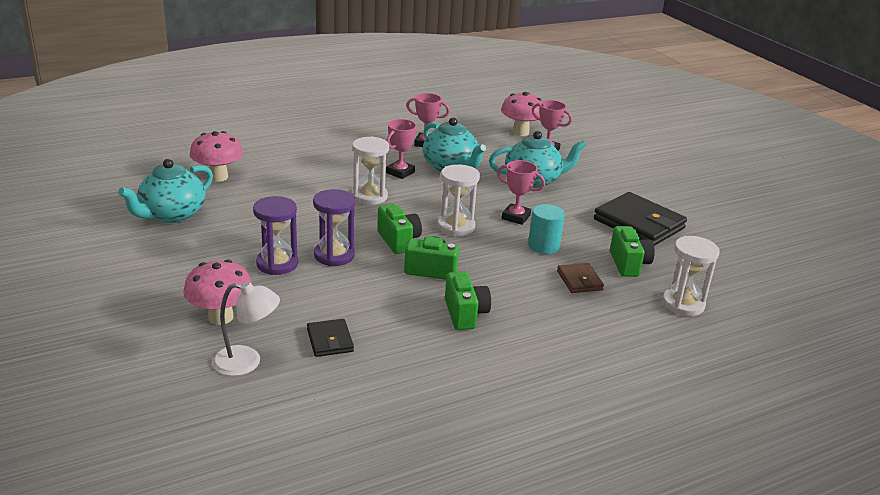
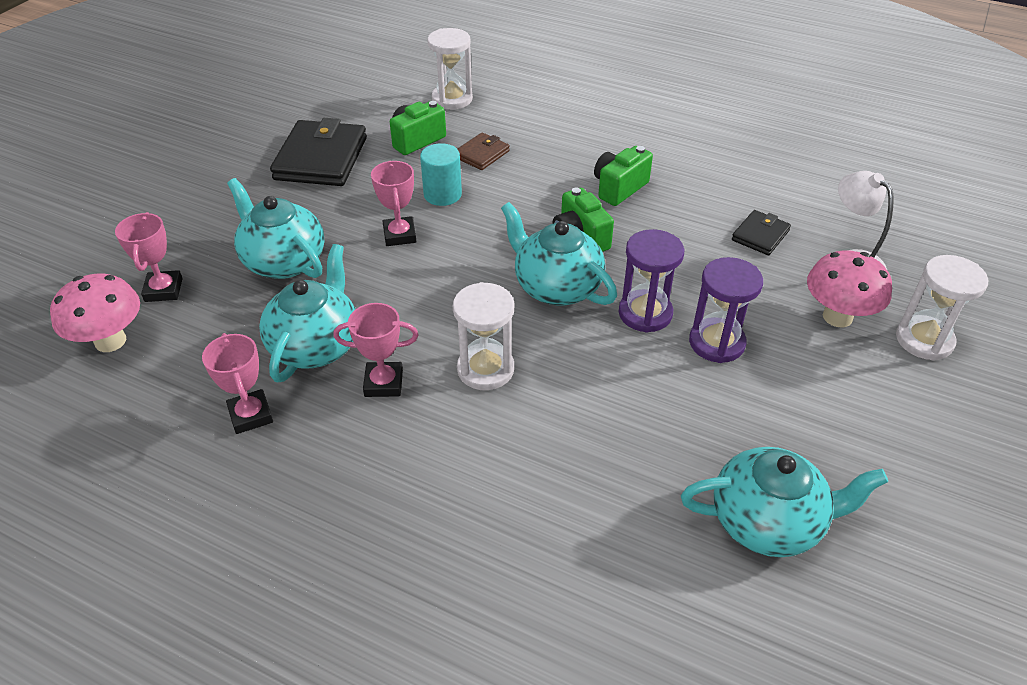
camera: 125 degrees left, 15 degrees up
pink mushroom [190,131,243,182] -> none
green camera [377,204,422,254] -> turquoise teapot [501,202,617,305]
white hourglass [438,164,480,236] -> white hourglass moved to [896,255,988,360]

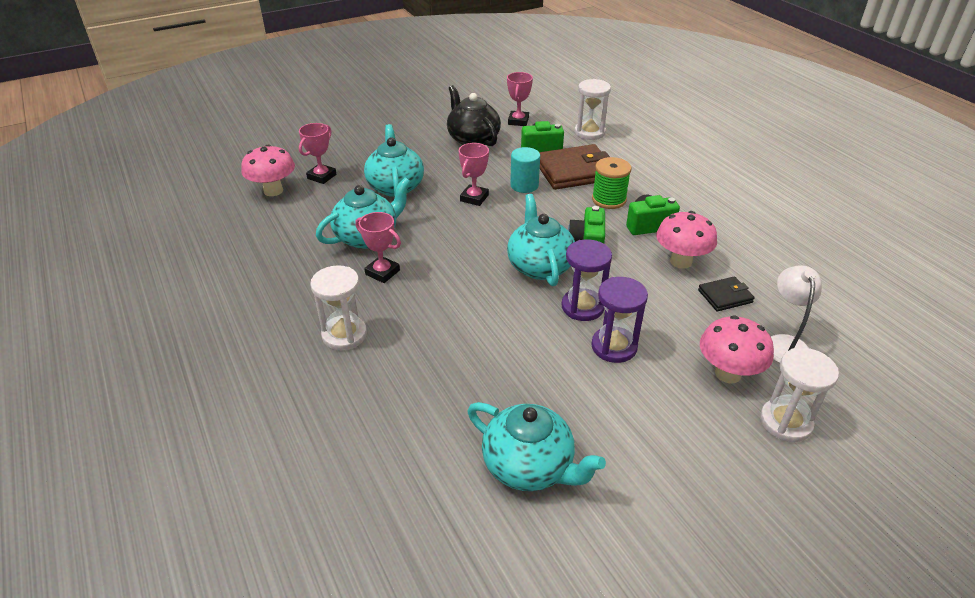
camera: 35 degrees right, 5 degrees down
pink trophy [202,333,273,434] -> pink trophy moved to [507,72,533,126]
black wallet [270,118,367,186] -> black teapot [447,85,501,146]
white hourglass [453,282,514,390] -> white hourglass moved to [310,265,367,350]
brown wallet [458,132,510,170] -> brown wallet [539,144,610,190], size x1.95
none -> green spool [592,157,632,209]
none -> pink mushroom [656,211,717,269]

